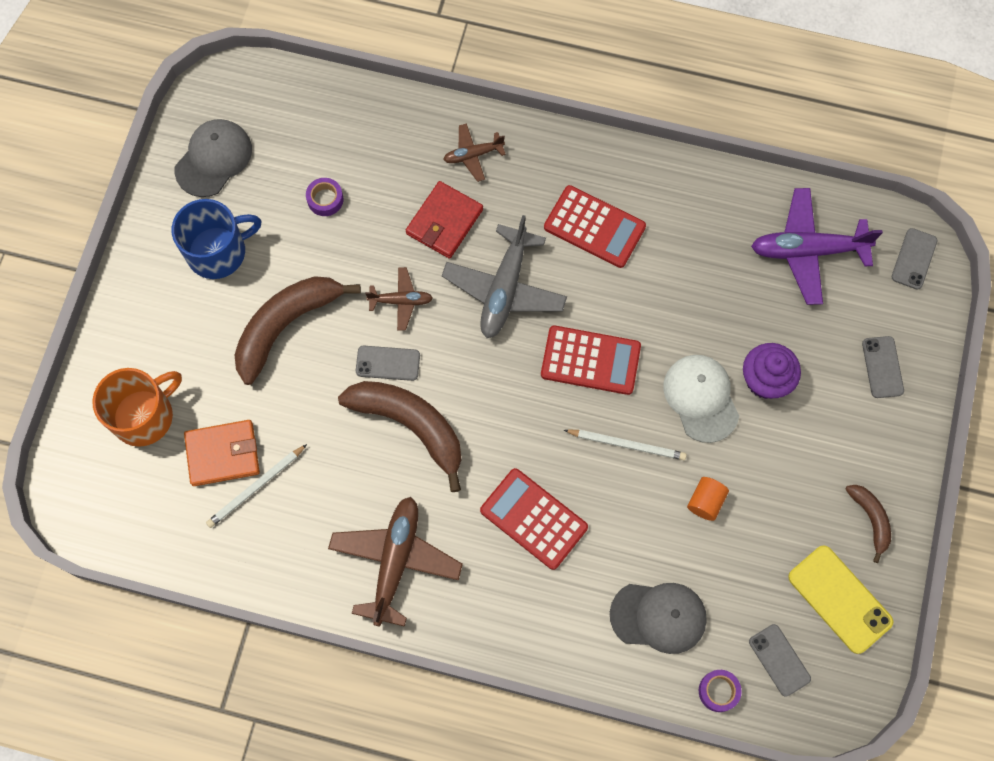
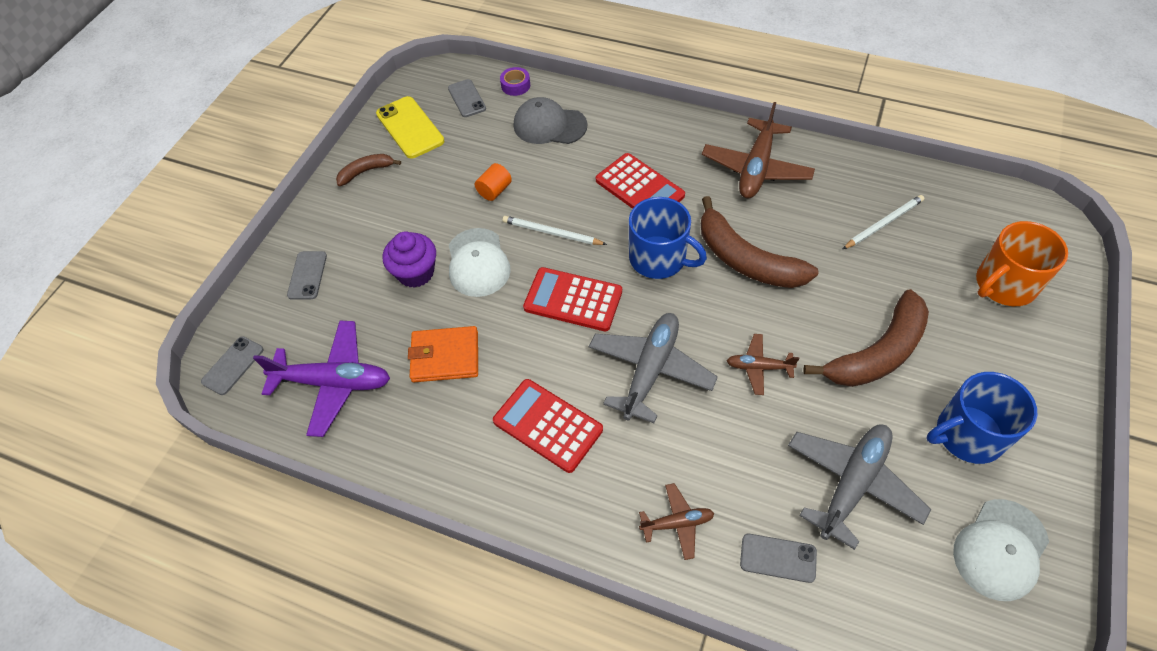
camera: 170 degrees left, 15 degrees down
grey cap [174,119,252,197] -> white cap [953,499,1049,601]
orange wallet [184,420,260,486] -> orange wallet moved to [408,326,478,382]
purple tape [306,178,343,216] -> grey plane [788,424,931,550]
grey phone [356,346,420,381] -> grey phone moved to [740,534,817,583]
red wallet [406,181,483,259] -> none
brown banana [845,485,891,563] -> brown banana turned 75 degrees clockwise [336,154,401,186]
none -> blue mug [629,197,707,279]

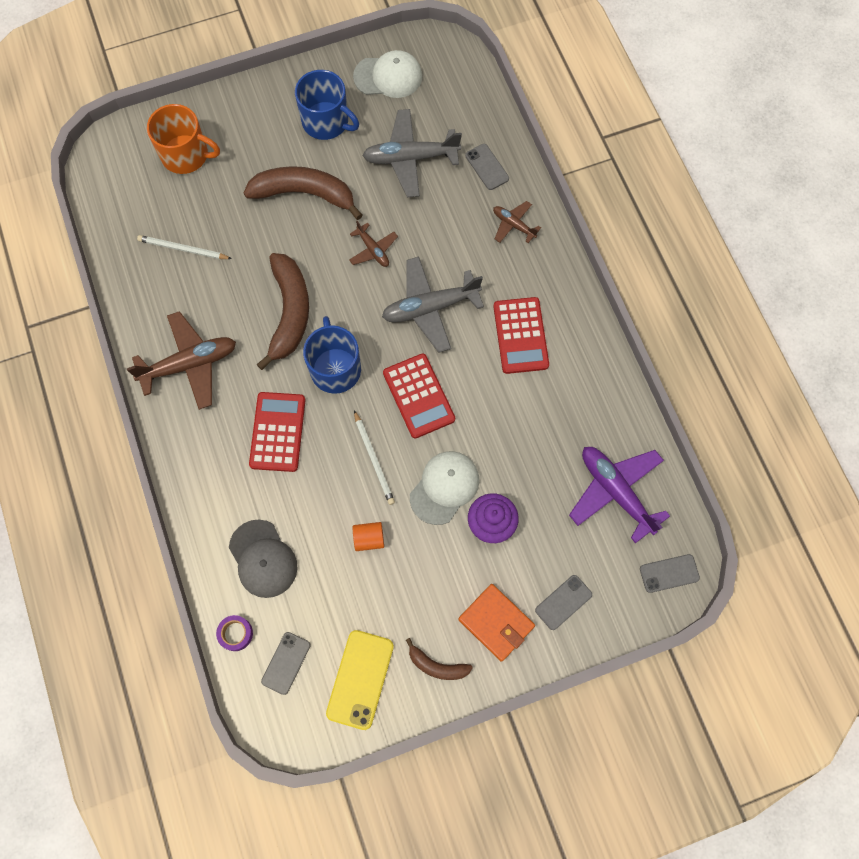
camera: 135 degrees left, 15 degrees up
orange wallet [408,326,478,382] -> orange wallet moved to [458,584,535,662]

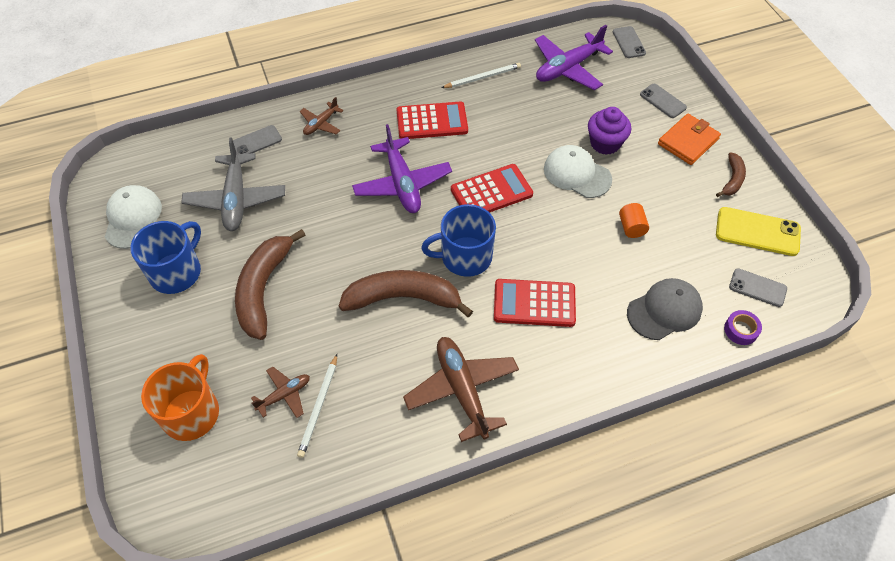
camera: 90 degrees left, 15 degrees down
brown plane [349,221,398,267] -> brown plane moved to [251,367,310,418]
white pencil [354,410,395,505] -> white pencil moved to [441,63,521,88]
grey plane [382,257,484,353] -> purple plane [352,124,452,213]

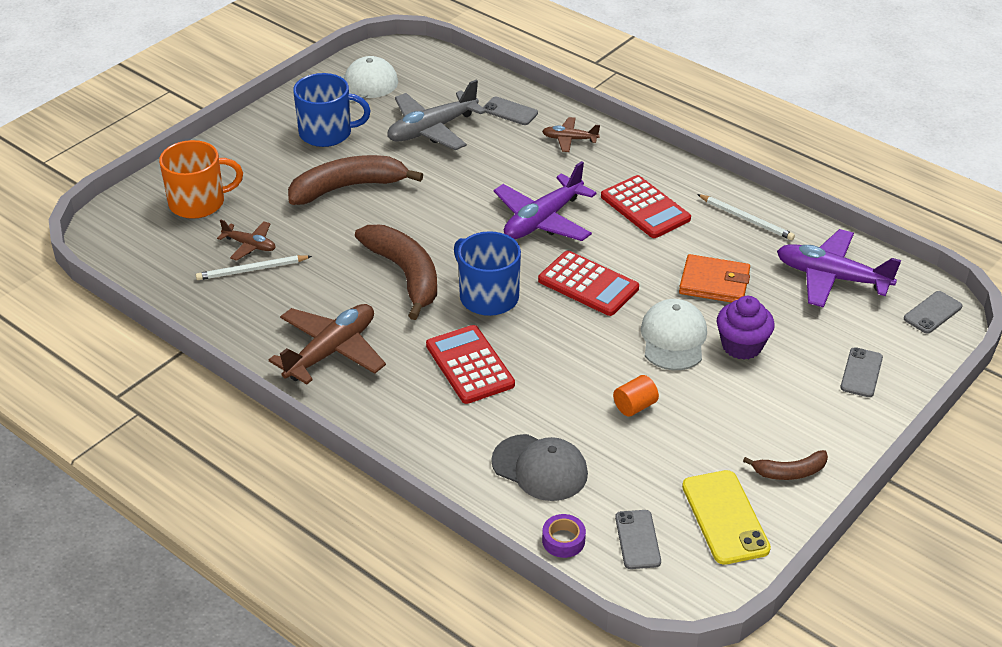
camera: 60 degrees right, 15 degrees down
orange wallet [658,114,721,165] -> orange wallet moved to [679,254,750,303]

